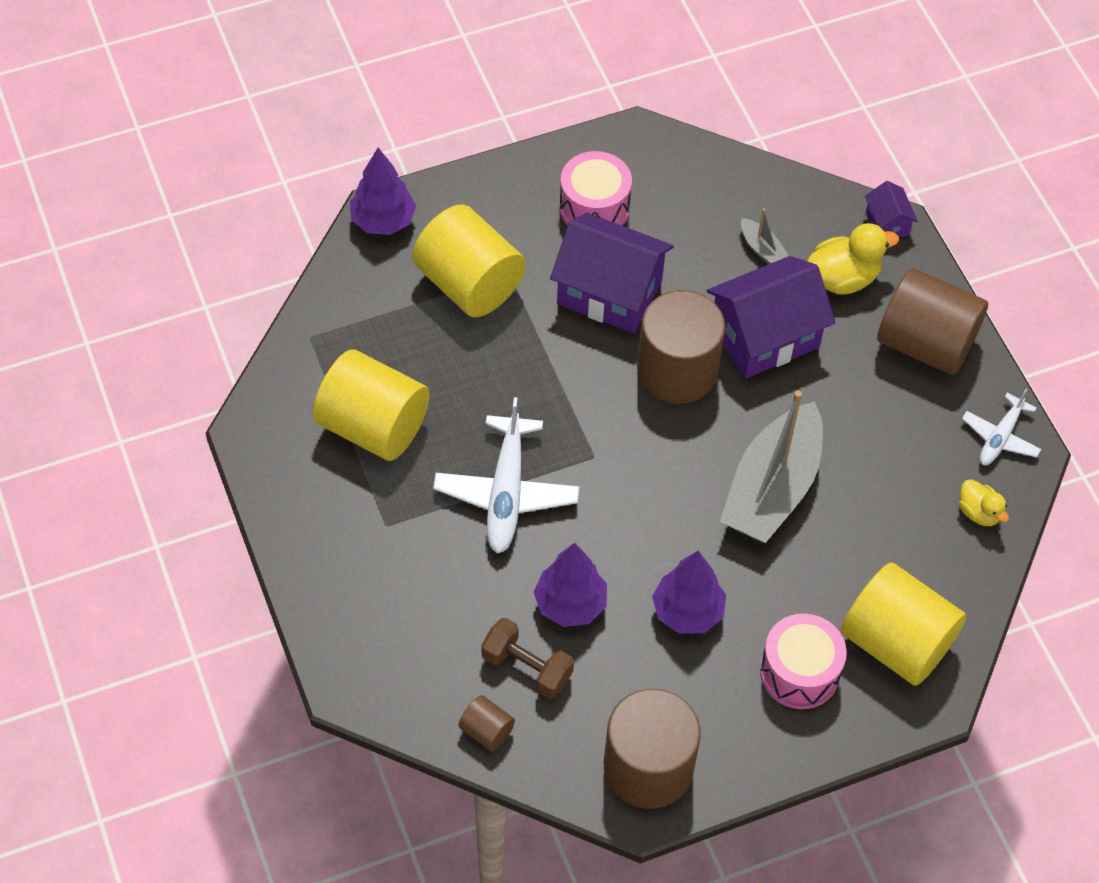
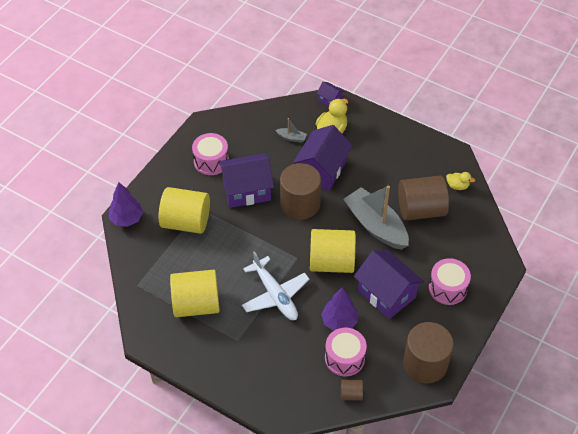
camera: 35 degrees left, 5 degrees down
brown dumbbell [482,618,574,699] -> pink drum [325,328,367,376]
purple tree [652,551,726,634] -> purple house [354,250,424,319]
grey boat [720,391,823,543] -> grey boat turned 150 degrees clockwise [343,185,409,250]
yellow cylinder [841,562,966,686] -> yellow cylinder moved to [310,229,356,273]
brown cylinder [877,268,988,375] -> brown cylinder moved to [398,176,449,220]
white plane [962,388,1041,465] -> none

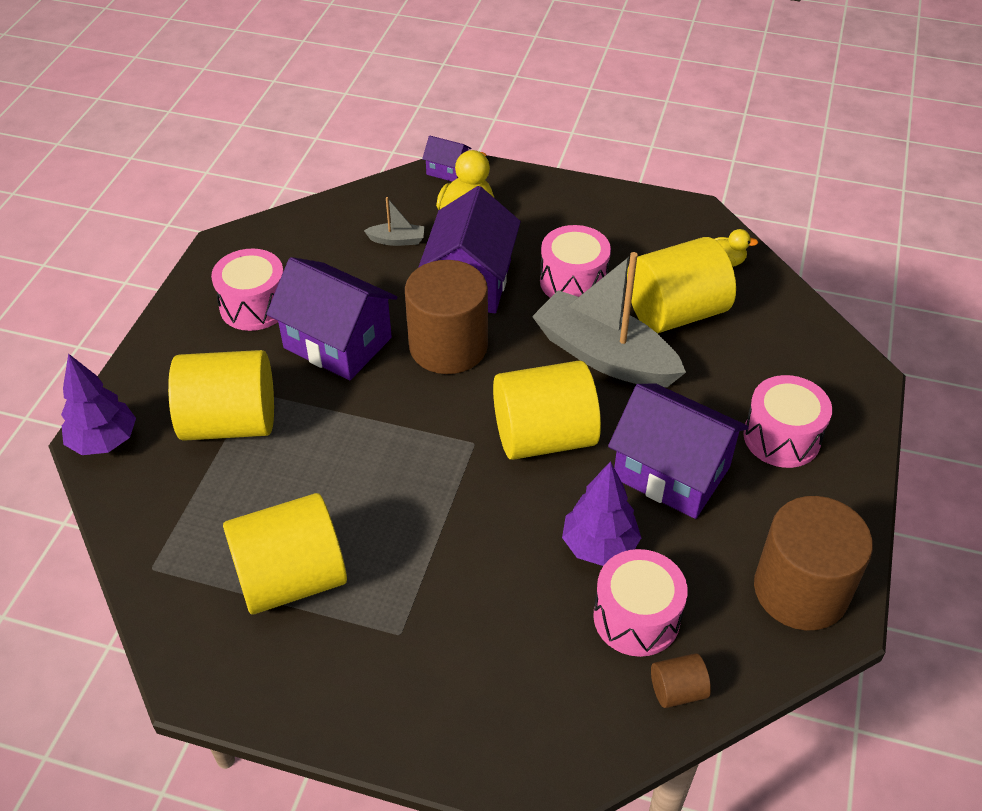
camera: 15 degrees left, 5 degrees down
purple house [218,153,274,208] -> purple house turned 60 degrees clockwise [266,257,397,381]
white plane [242,251,309,320] -> none
brown cylinder [398,176,449,220] -> yellow cylinder [627,237,736,333]
none -> pink drum [540,225,611,298]

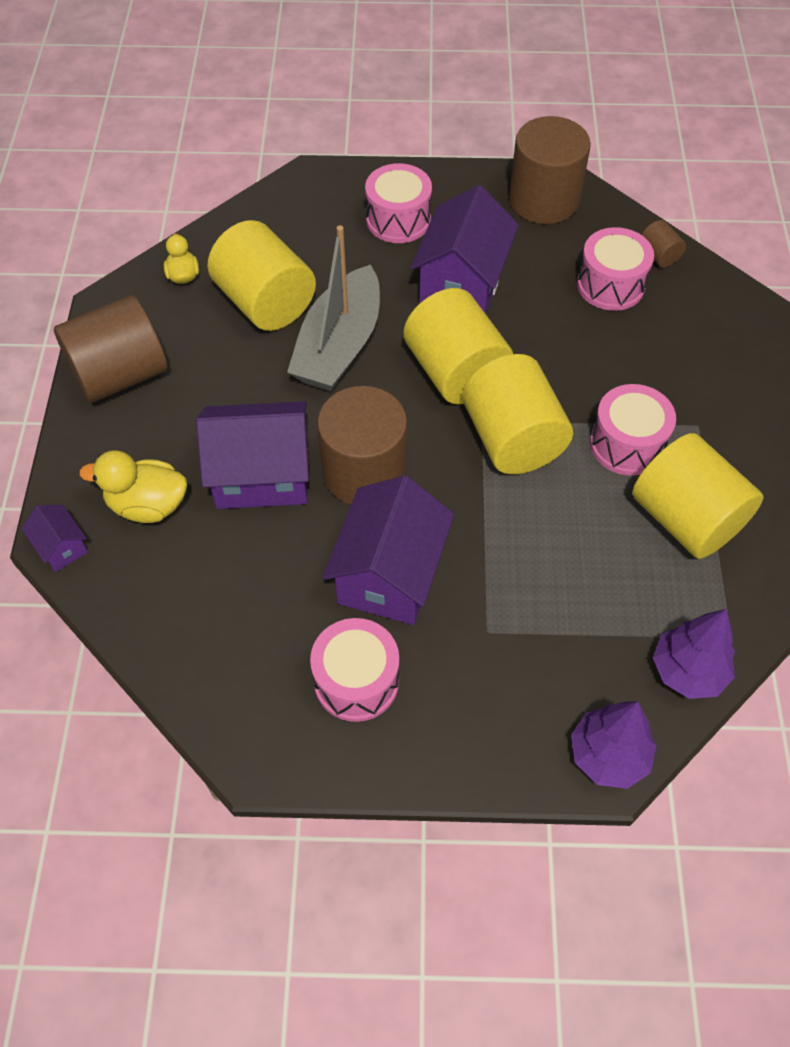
camera: 105 degrees left, 10 degrees up
yellow cylinder [168,350,274,441] -> yellow cylinder moved to [462,354,573,474]
grey boat [364,197,425,246] -> none
purple house [422,135,471,182] -> purple house turned 45 degrees counterclockwise [22,505,88,572]
pink drum [540,225,611,298] -> pink drum moved to [590,384,676,476]
purple tree [562,461,641,566] -> purple tree moved to [653,609,735,699]
none -> brown cylinder [54,296,167,403]

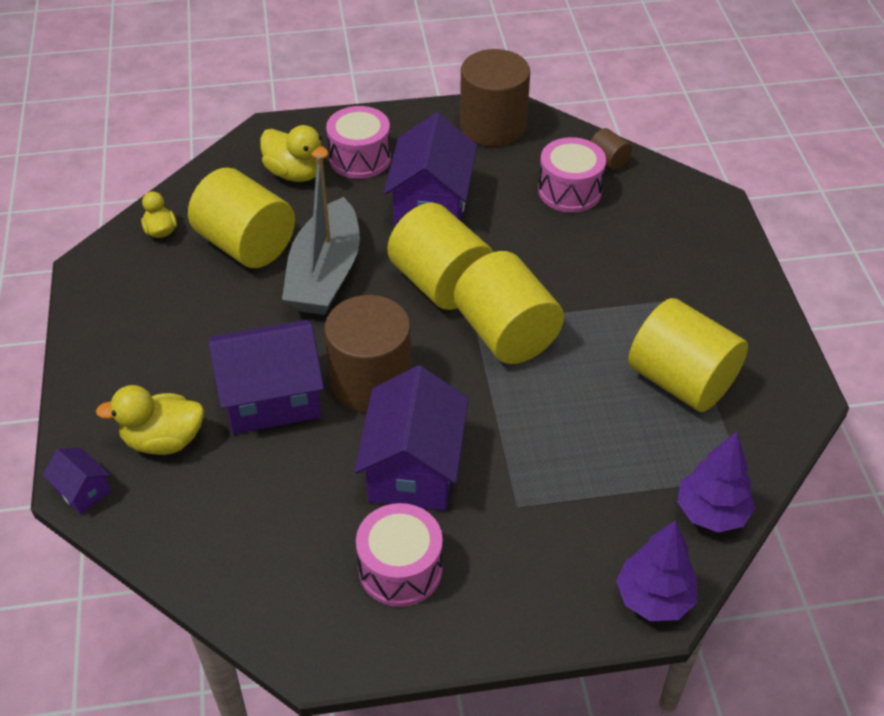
camera: 10 degrees left, 10 degrees down
brown cylinder [54,296,167,403] -> none
pink drum [590,384,676,476] -> none
none -> yellow duck [260,125,329,182]

